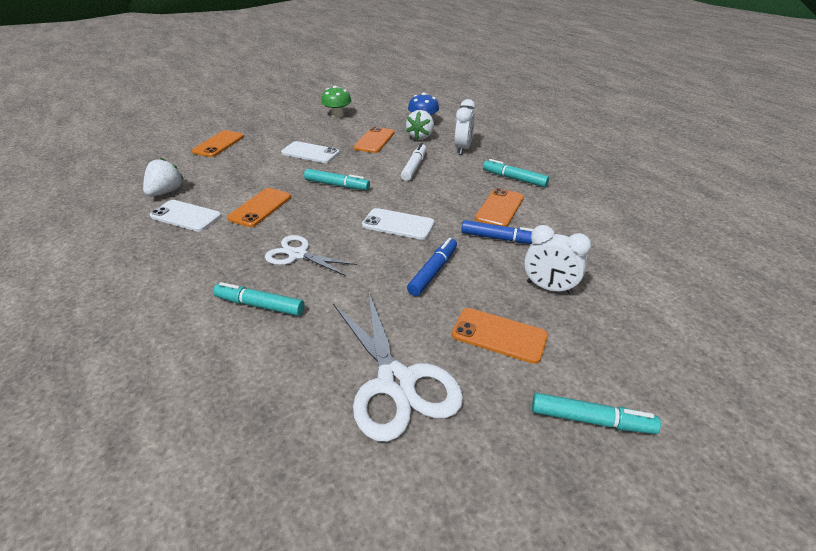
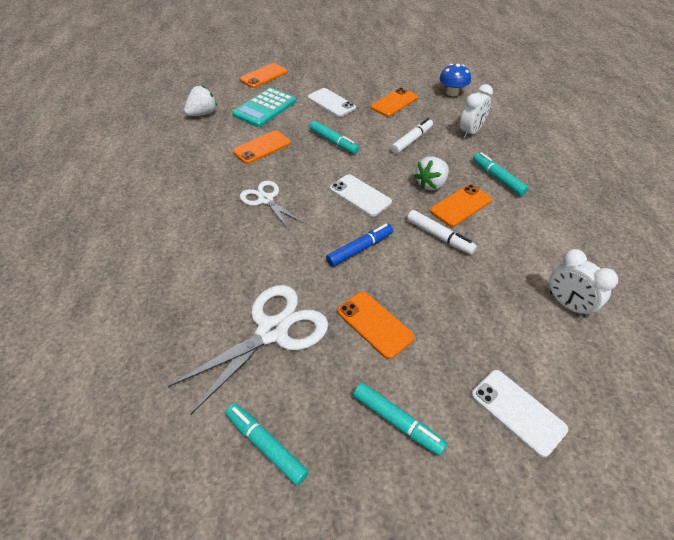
camera: 25 degrees right, 10 degrees up
white phone [150,200,221,232] -> white phone moved to [471,370,568,458]
turquoise marker [213,282,305,316] -> turquoise marker moved to [225,403,309,486]
green mushroom [321,86,351,118] -> none
white scissors [333,293,463,442] -> white scissors turned 135 degrees counterclockwise [168,285,328,414]
white strawberry [406,110,434,140] -> white strawberry moved to [414,156,449,190]
blue marker [461,220,534,244] -> white marker [407,210,477,255]
white clock [524,225,591,294] -> white clock moved to [549,249,618,318]
none -> turquoise calculator [232,88,296,127]

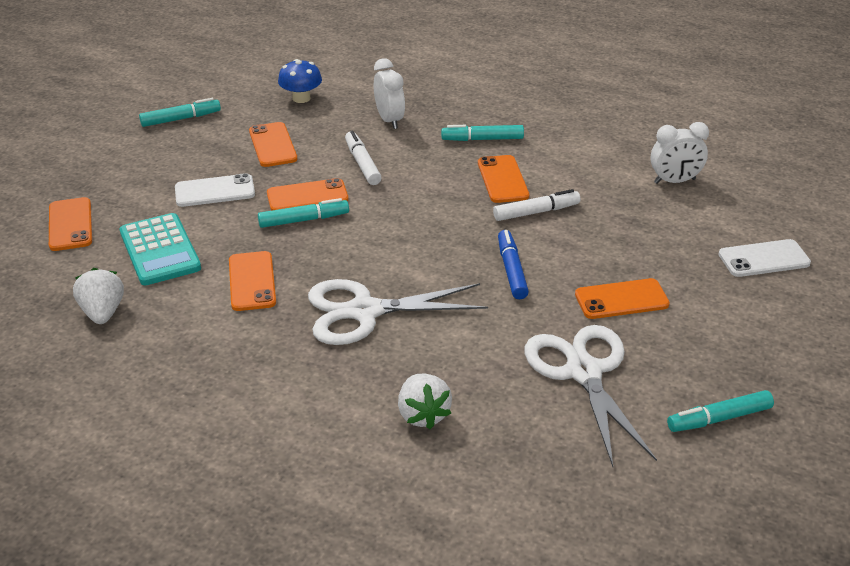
camera: 60 degrees left, 10 degrees down
white scissors [240,180,304,230] -> white scissors [308,279,488,345], size x1.63
white phone [330,174,392,217] -> none
turquoise marker [353,383,447,456] -> turquoise marker moved to [139,98,221,127]
white strawberry [414,156,449,190] -> white strawberry moved to [398,374,452,429]
none -> orange phone [267,178,348,211]

